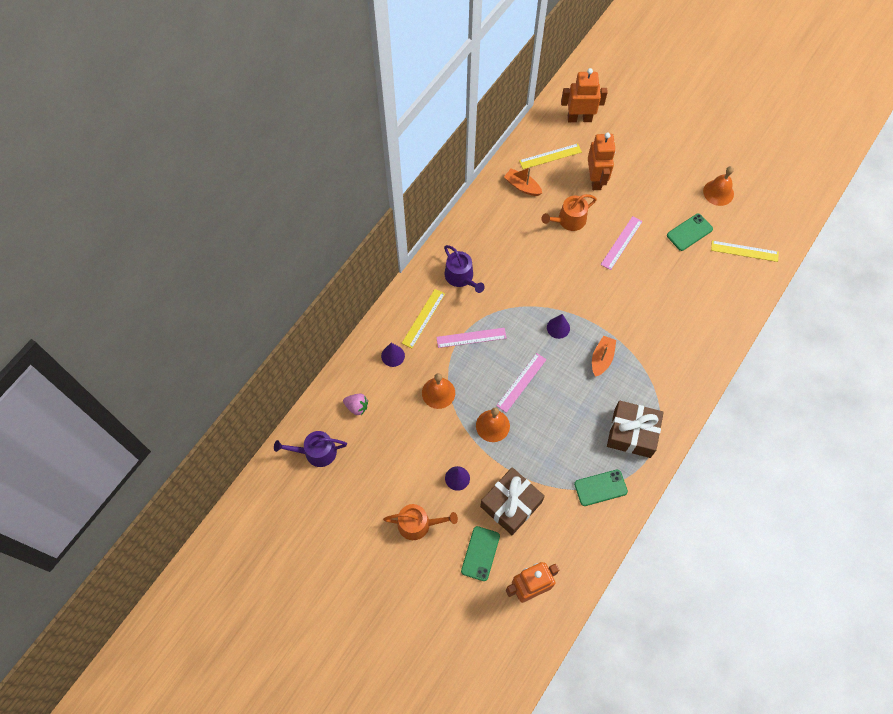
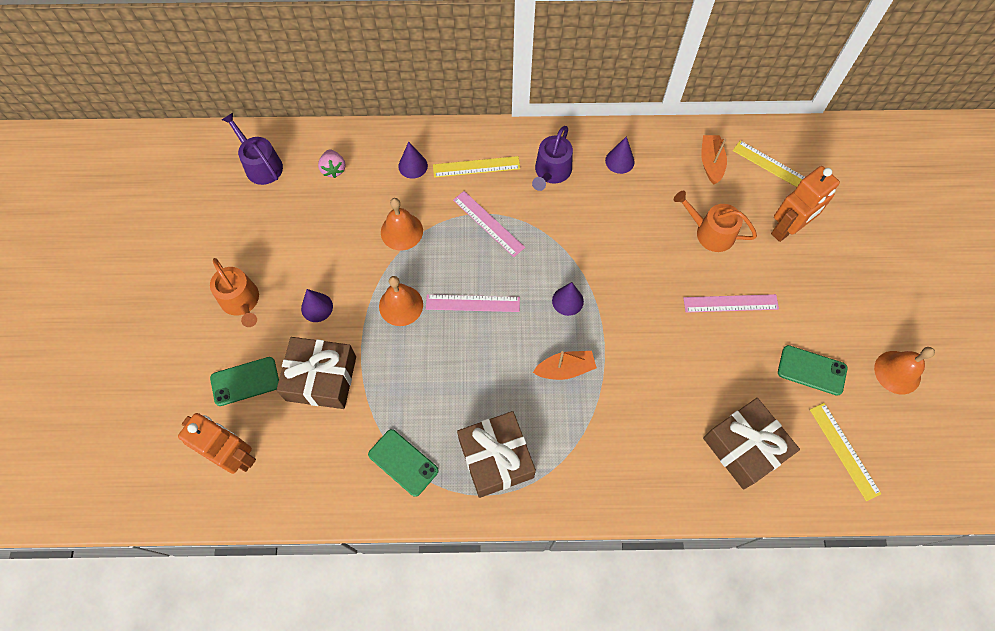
camera: 55 degrees right, 0 degrees up
orange robot [561,68,608,122] -> none
none -> purple cone [605,137,635,174]
none -> brown gift [703,398,800,490]

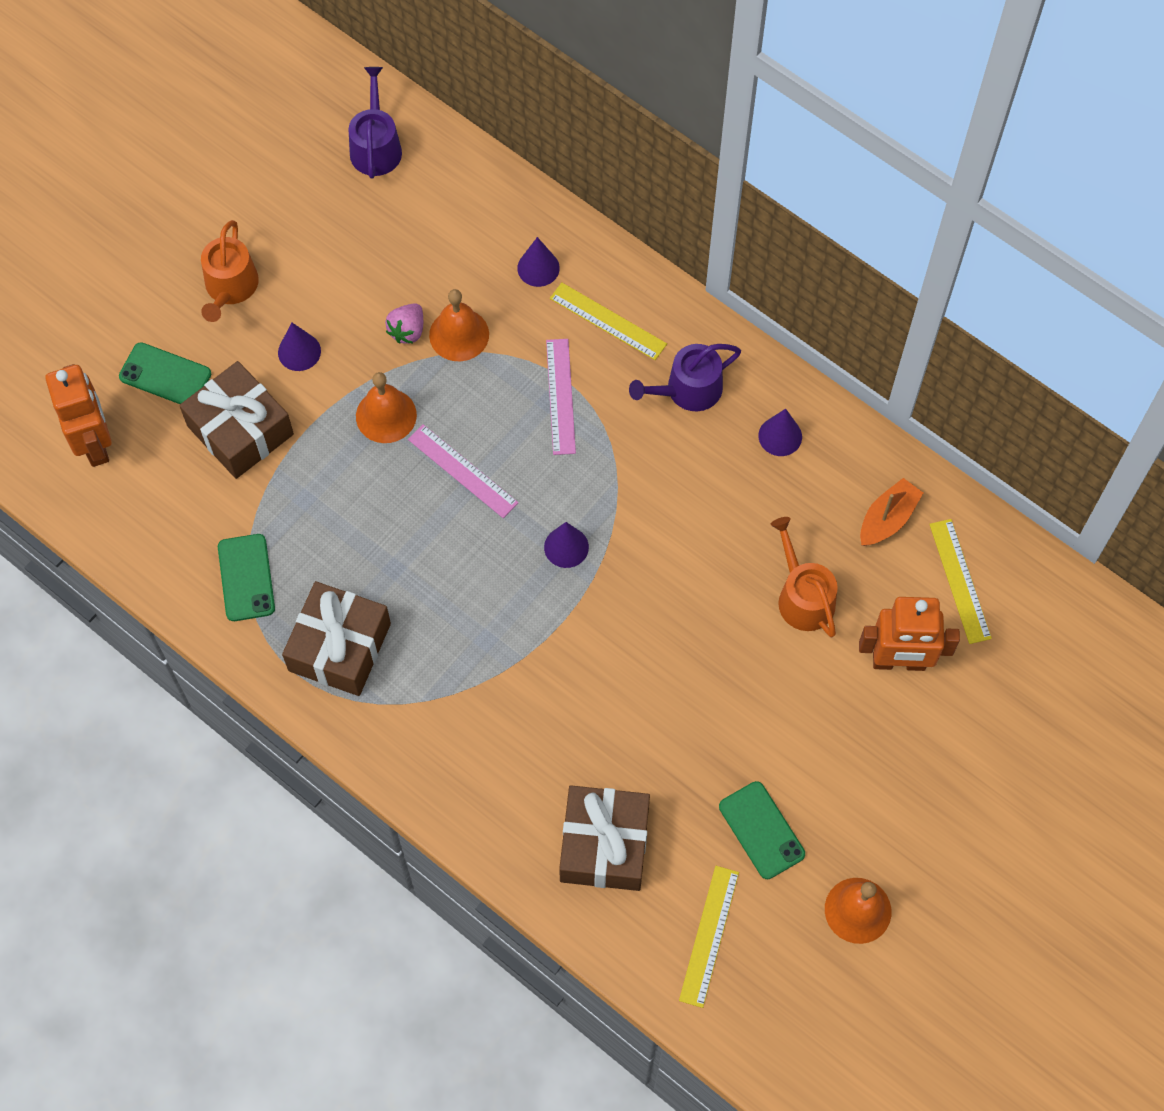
camera: 40 degrees right, 0 degrees up
pink strawberry [318,149,346,178] -> pink strawberry moved to [385,303,423,344]
orange boat [533,351,597,380] -> none
pink ruler [684,294,779,313] -> none

